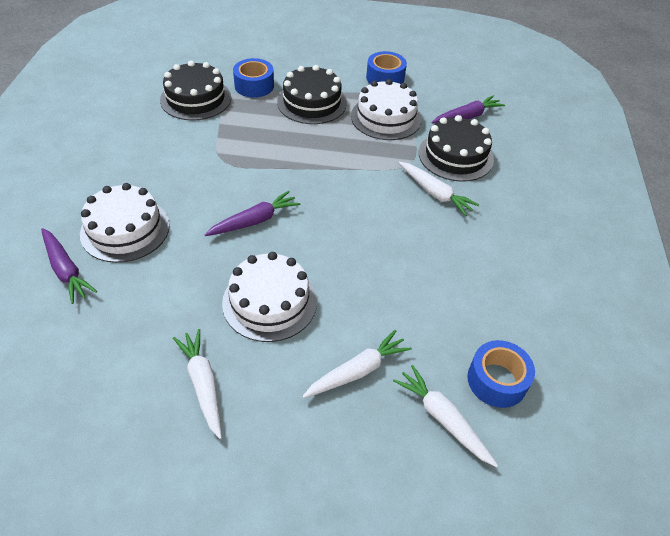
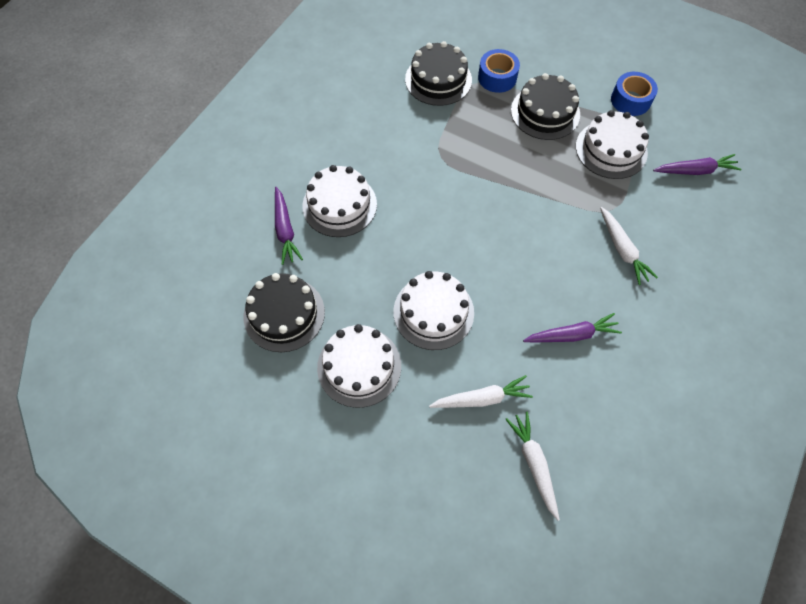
camera: 25 degrees right, 15 degrees up
white carrot [173,329,222,439] -> white cake [317,324,401,408]
purple carrot [204,191,300,236] -> purple carrot moved to [523,313,622,342]
black cake [419,115,494,182] -> black cake moved to [244,273,325,352]
blue tape [467,340,535,408] -> none

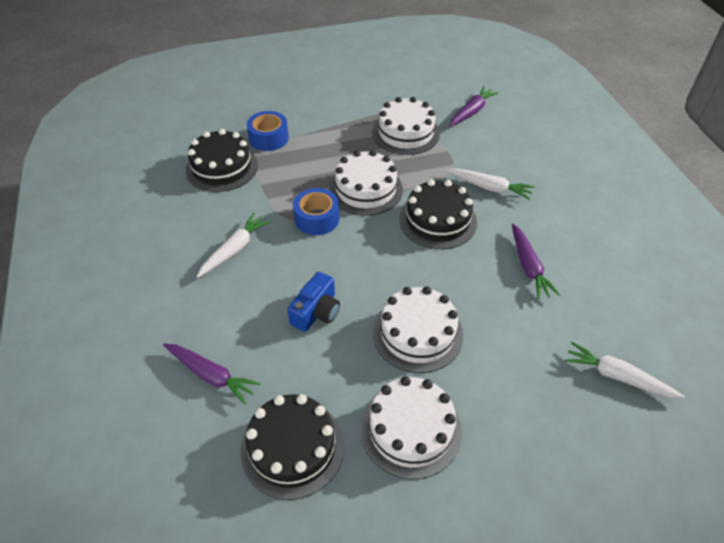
camera: 45 degrees left, 15 degrees down
white cake [302,165,377,237] -> white cake moved to [329,150,403,216]
white carrot [429,375,533,408] -> white carrot moved to [197,213,270,278]
black cake [511,73,580,140] -> black cake moved to [399,179,477,249]
purple carrot [523,313,622,342] -> purple carrot turned 135 degrees clockwise [512,224,560,300]
blue tape [611,72,658,116] -> blue tape moved to [293,188,339,235]
none -> blue camera [287,272,340,332]

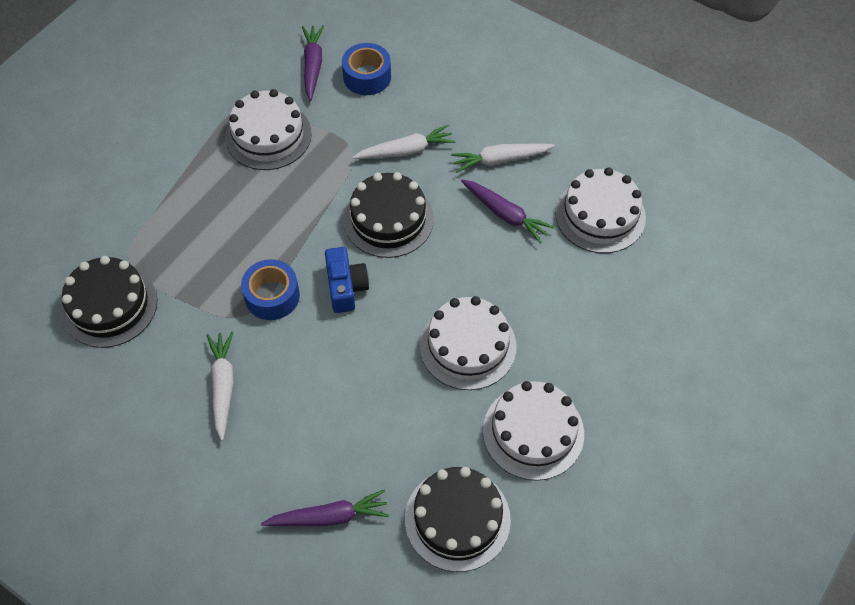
camera: 40 degrees left, 10 degrees up
blue tape [247,111,289,151] -> blue tape moved to [342,43,391,95]
blue camera [287,272,340,332] -> blue camera moved to [325,247,369,313]
white cake [329,150,403,216] -> white cake moved to [555,167,646,253]
white carrot [565,342,685,398] -> white carrot moved to [451,143,555,173]

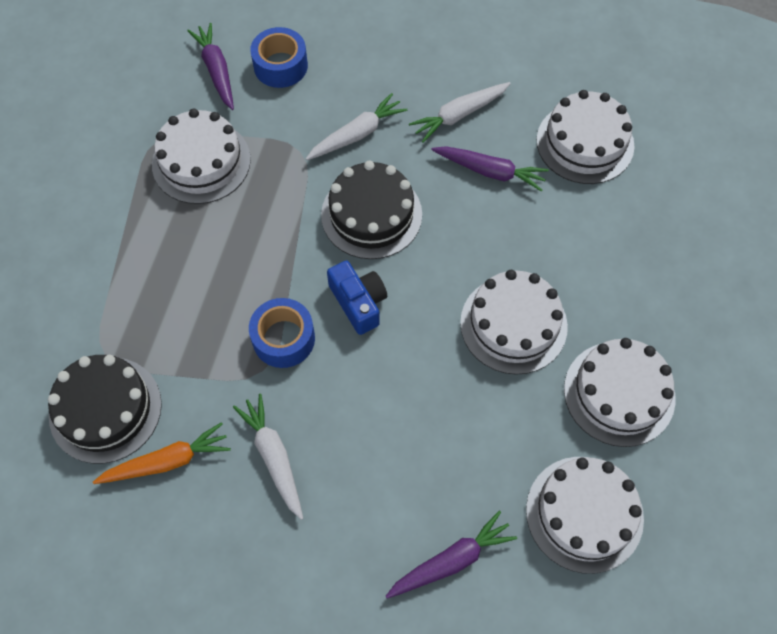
camera: 20 degrees left, 5 degrees up
black cake [405,467,511,572] -> white cake [526,457,644,574]
none -> orange carrot [93,422,231,484]

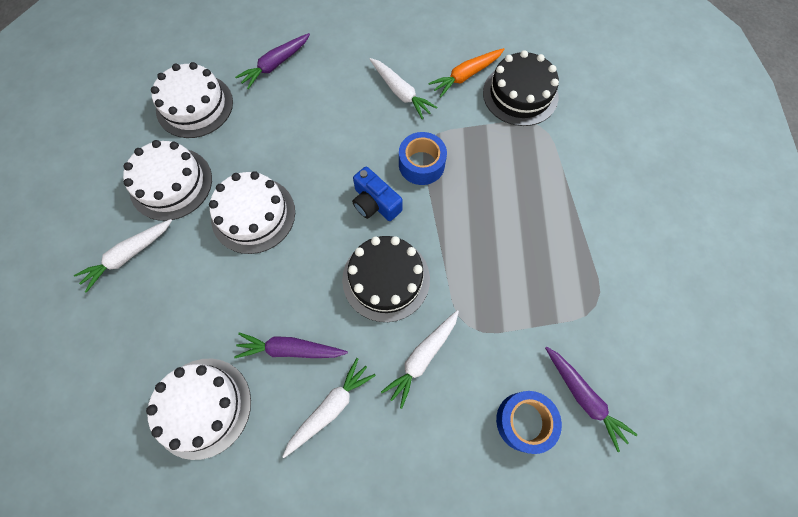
camera: 165 degrees right, 5 degrees up
white cake [152,108,251,204] -> none
none -> white carrot [74,219,172,293]

